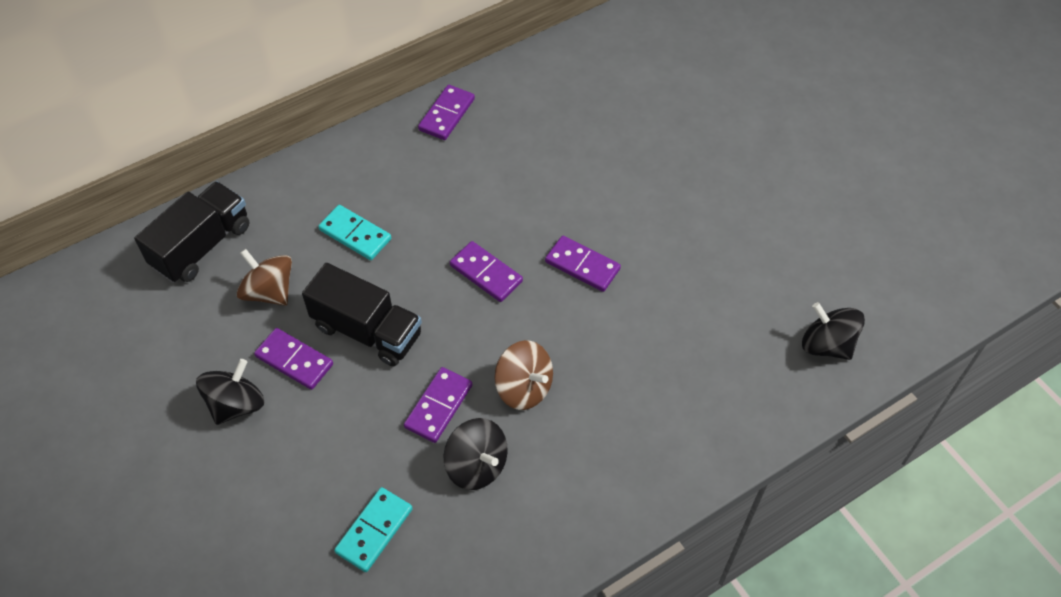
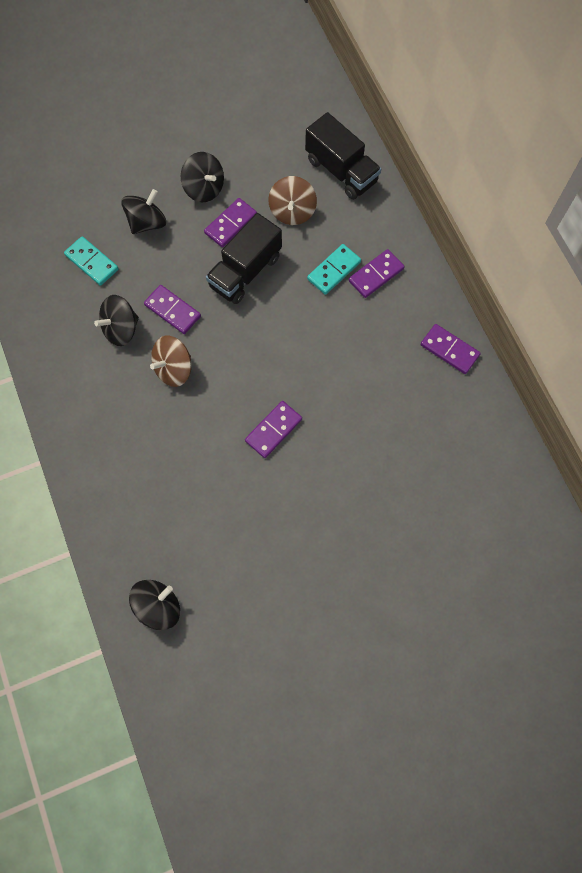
camera: 100 degrees right, 15 degrees up
brown spinning top [237,249,292,306] -> brown spinning top turned 135 degrees clockwise [268,176,317,225]
purple domino [450,241,523,302] -> purple domino moved to [349,249,404,298]
none -> black spinning top [121,189,166,234]

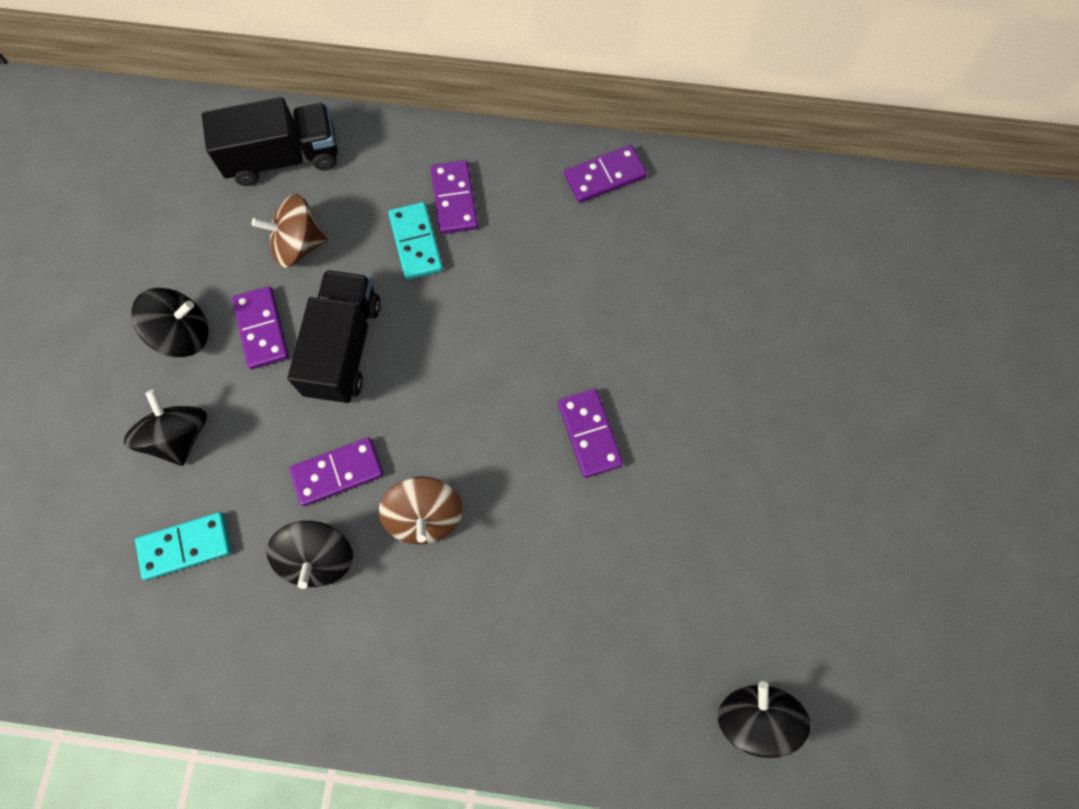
camera: 60 degrees left, 0 degrees up
black truck [206,213,282,304] -> black truck turned 150 degrees counterclockwise [288,270,381,404]
brown spinning top [268,176,317,225] -> brown spinning top turned 135 degrees clockwise [252,194,327,268]

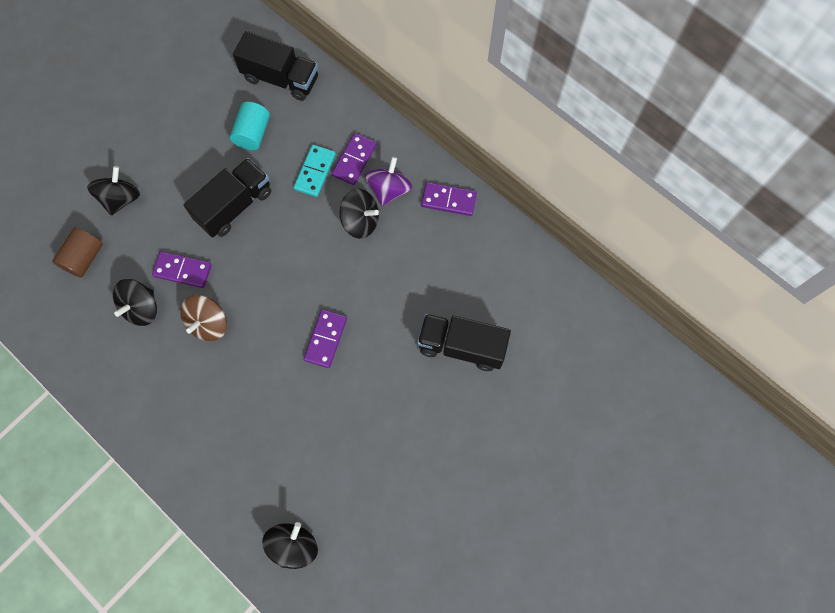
camera: 35 degrees right, 0 degrees up
black spinning top [132,288,208,357] -> black spinning top moved to [340,189,379,239]
turquoise domino [135,512,232,580] -> brown cylinder [52,228,103,278]
purple domino [232,286,289,369] -> none
brown spinning top [252,194,327,268] -> turquoise cylinder [230,102,270,150]
none -> purple spinning top [365,157,412,206]
none -> black truck [417,314,511,371]

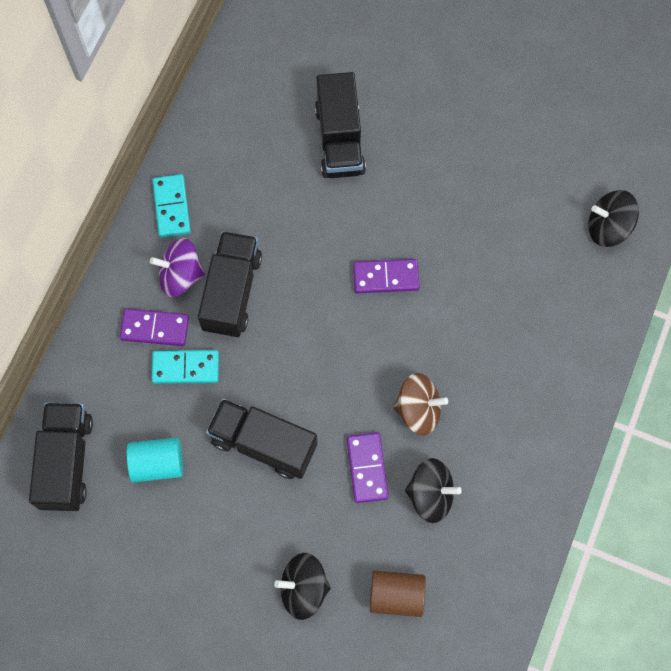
camera: 110 degrees left, 0 degrees up
black spinning top [340,189,379,239] -> black truck [198,231,262,337]
purple domino [421,182,477,216] -> turquoise domino [152,174,191,238]

